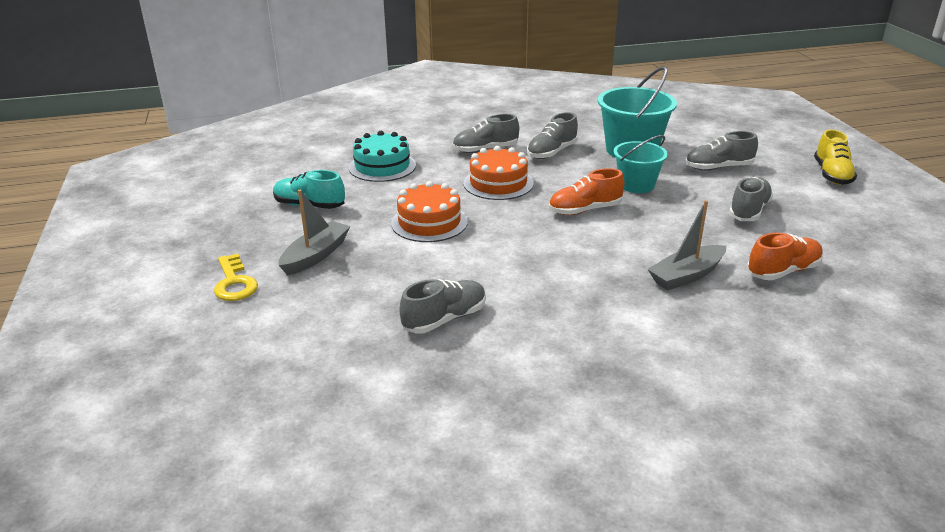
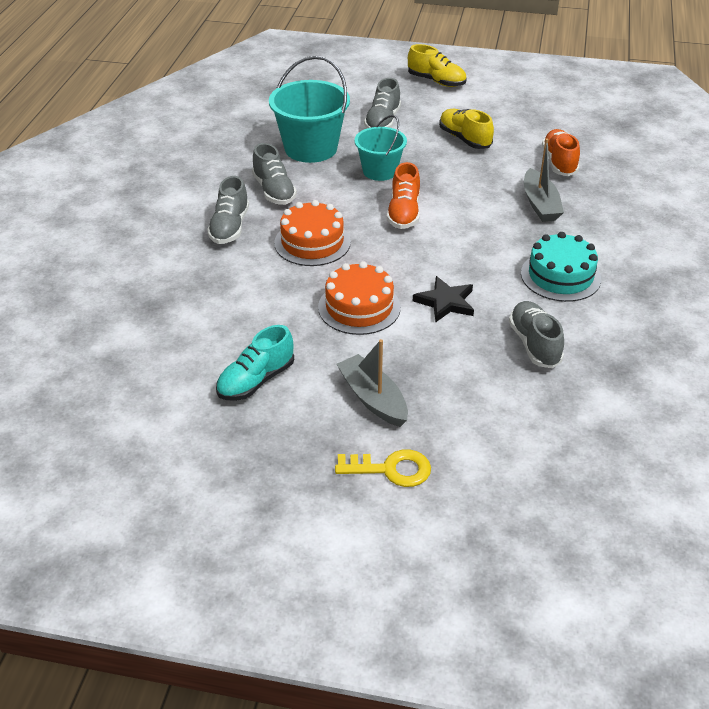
camera: 65 degrees left, 10 degrees up
turquoise cake [349,131,416,182] -> turquoise cake moved to [521,232,601,302]
grey shoe [729,177,773,221] -> yellow shoe [439,109,494,149]
none -> black star [413,276,474,322]

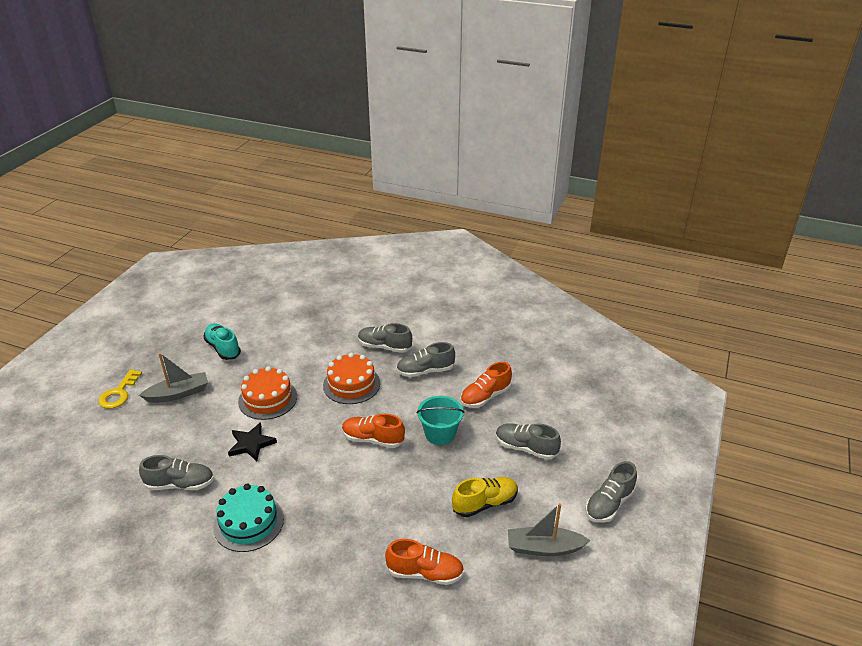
camera: 100 degrees right, 5 degrees down
turquoise bucket [269,56,350,163] -> orange shoe [460,362,512,408]
yellow shoe [408,44,467,87] -> grey shoe [585,461,637,523]
grey boat [524,138,564,222] -> grey boat moved to [508,503,591,556]

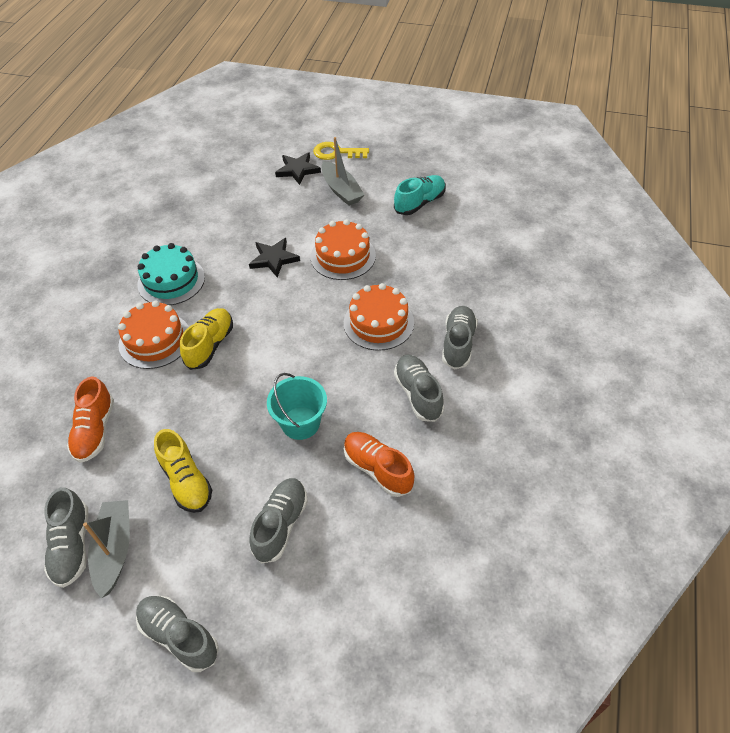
camera: 85 degrees right, 15 degrees up
grey shoe [139,455,214,490] -> grey shoe moved to [44,487,88,588]
orange shoe [342,414,405,448] -> none
none -> orange cake [118,300,189,369]
none -> yellow shoe [180,308,233,370]
none -> black star [275,152,321,185]

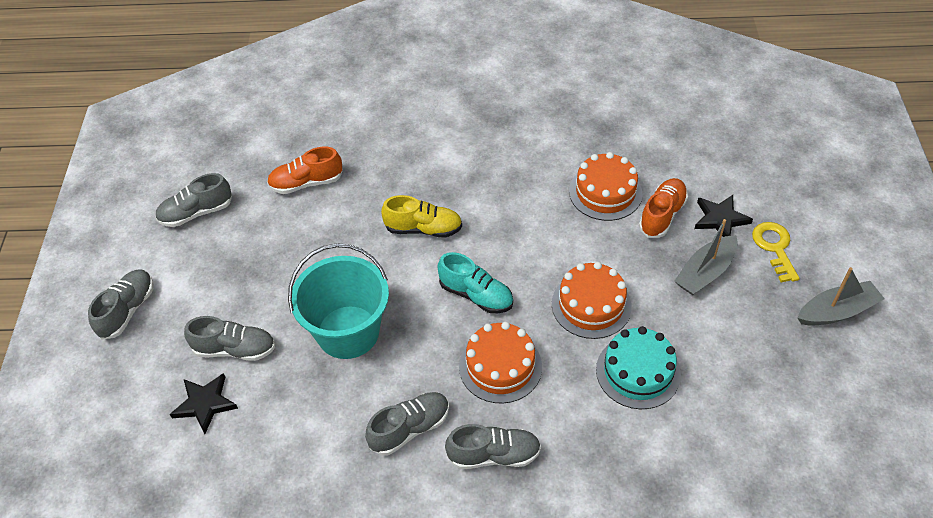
camera: 75 degrees right, 0 degrees up
grey boat [83,500,130,598] -> grey boat moved to [797,267,885,326]
orange cake [118,300,189,369] -> orange cake moved to [569,152,642,221]
turquoise cake [137,243,205,305] -> turquoise cake moved to [596,326,681,409]
yellow shoe [154,429,212,513] -> none
black star [249,238,300,277] -> black star moved to [170,373,238,434]
turquoise bucket [267,373,327,440] -> turquoise bucket [288,243,389,359], size x1.58
orange shoe [344,432,414,497] -> orange shoe moved to [639,178,688,238]
turquoise shoe [394,175,445,215] -> turquoise shoe moved to [438,252,513,313]

